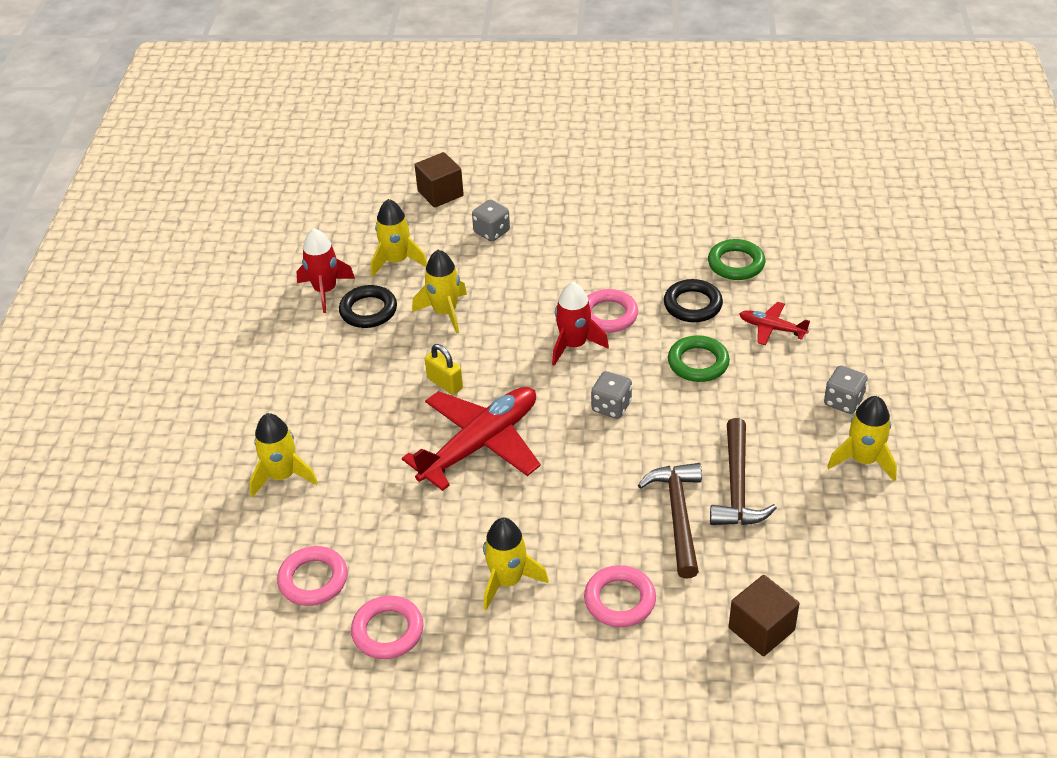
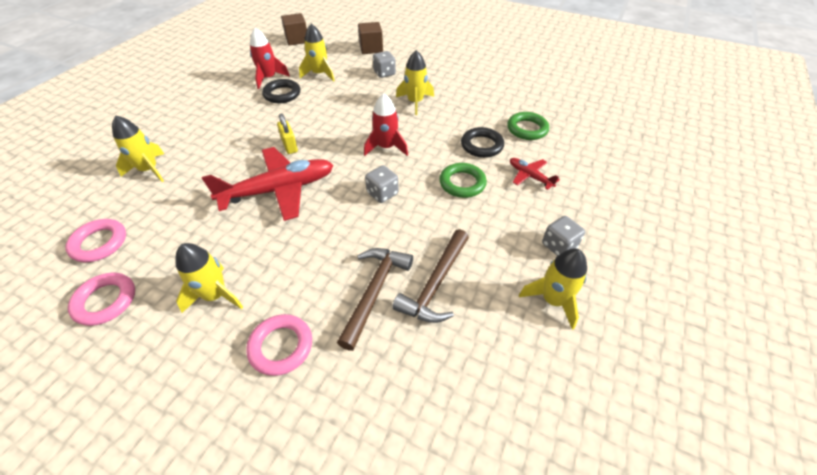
camera: 20 degrees right, 5 degrees up
yellow rocket [412,249,467,334] -> yellow rocket moved to [396,50,434,115]
pink ring [587,289,638,333] -> none
brown cube [729,575,799,656] -> brown cube moved to [281,13,307,46]

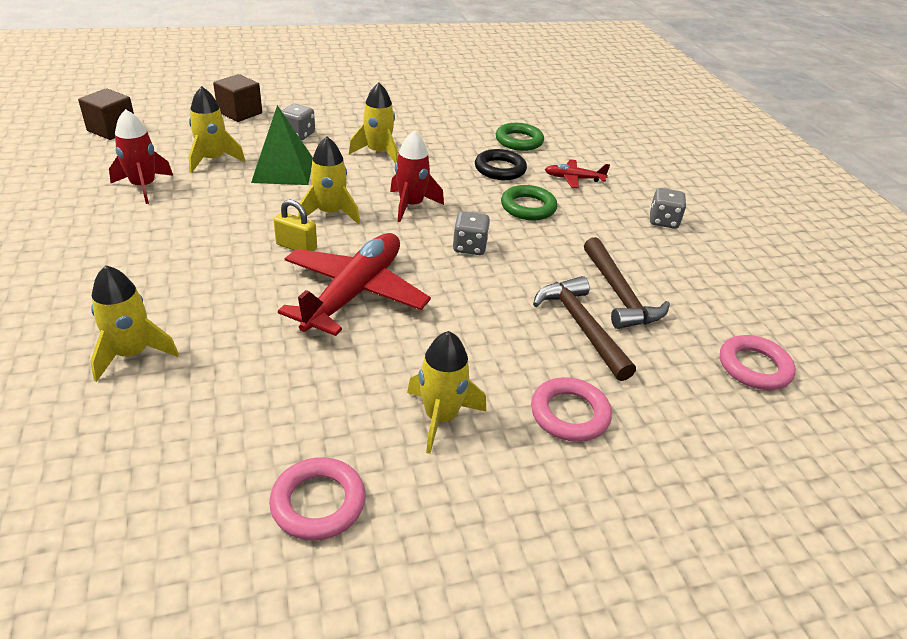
camera: 45 degrees left, 10 degrees down
pink ring [65,219,126,262] -> pink ring moved to [720,335,796,390]
black ring [262,79,300,103] -> none
yellow rocket [519,248,587,330] -> yellow rocket moved to [298,136,360,224]
none -> green pyramid [251,105,313,185]

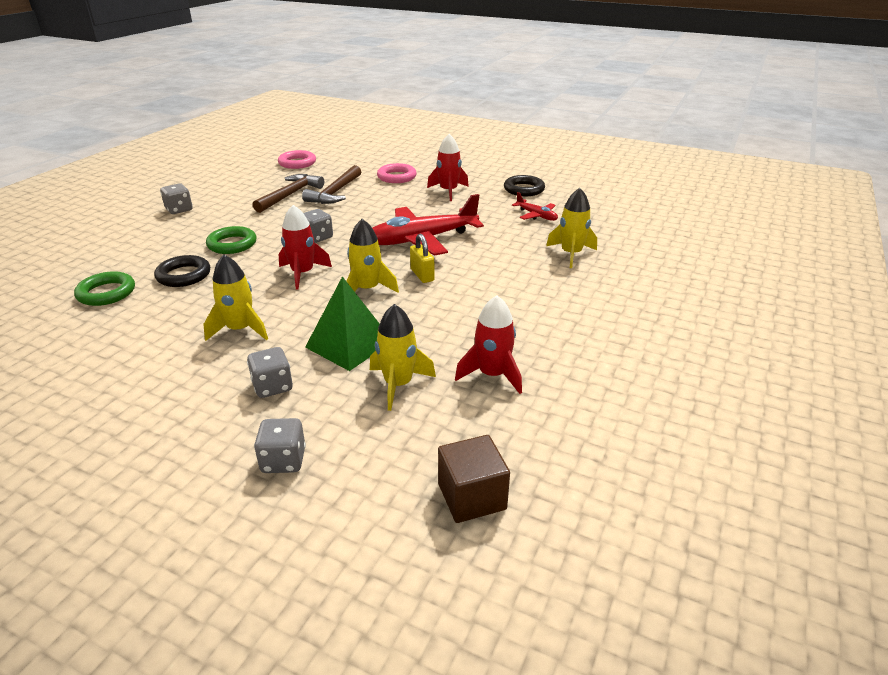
camera: 135 degrees left, 5 degrees down
brown cube [213,74,262,122] -> grey dice [254,418,306,473]
pink ring [269,457,366,541] -> black ring [504,175,545,196]
yellow rocket [407,331,486,454] -> red rocket [427,134,469,201]
red plane [545,159,610,188] -> red plane moved to [512,192,558,221]

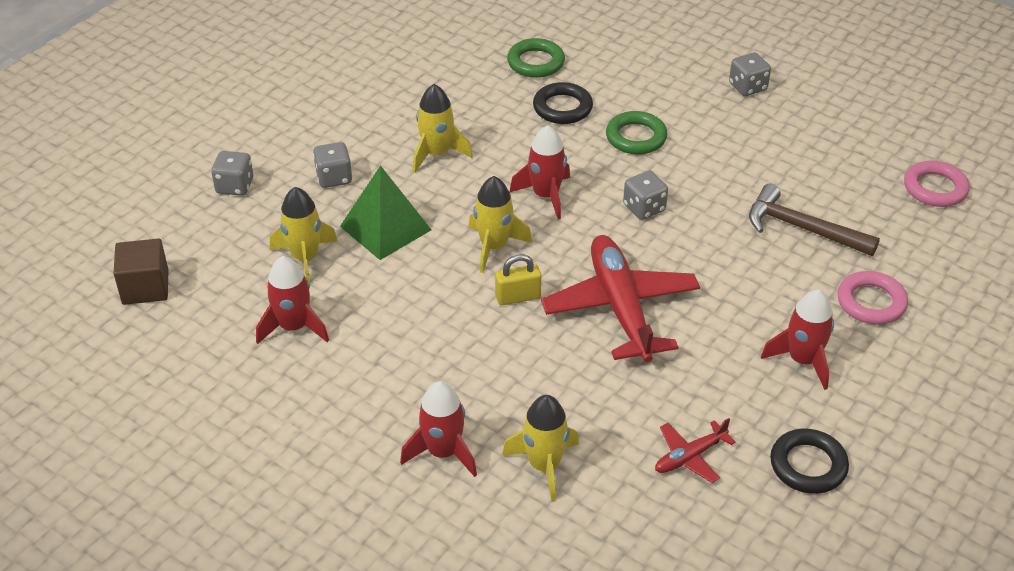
camera: 100 degrees right, 10 degrees up
brown hammer [252,174,324,213] -> none
none -> red rocket [400,381,477,477]

